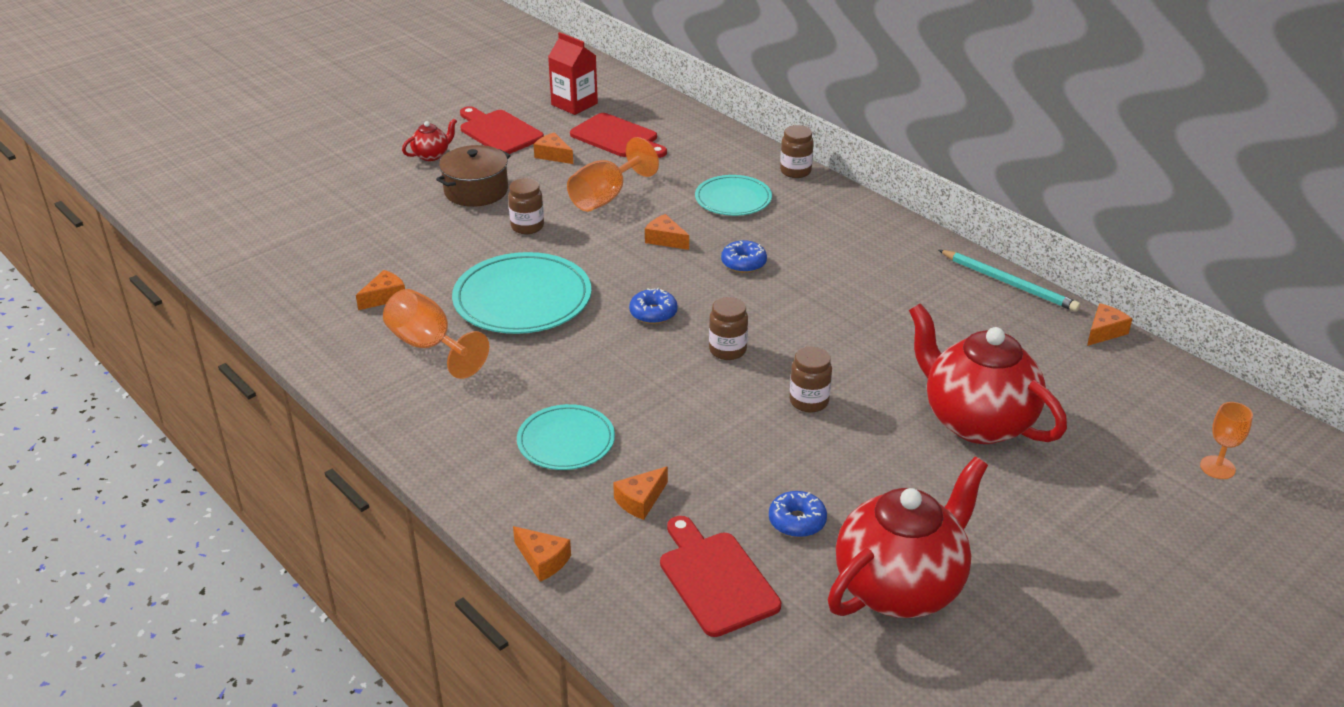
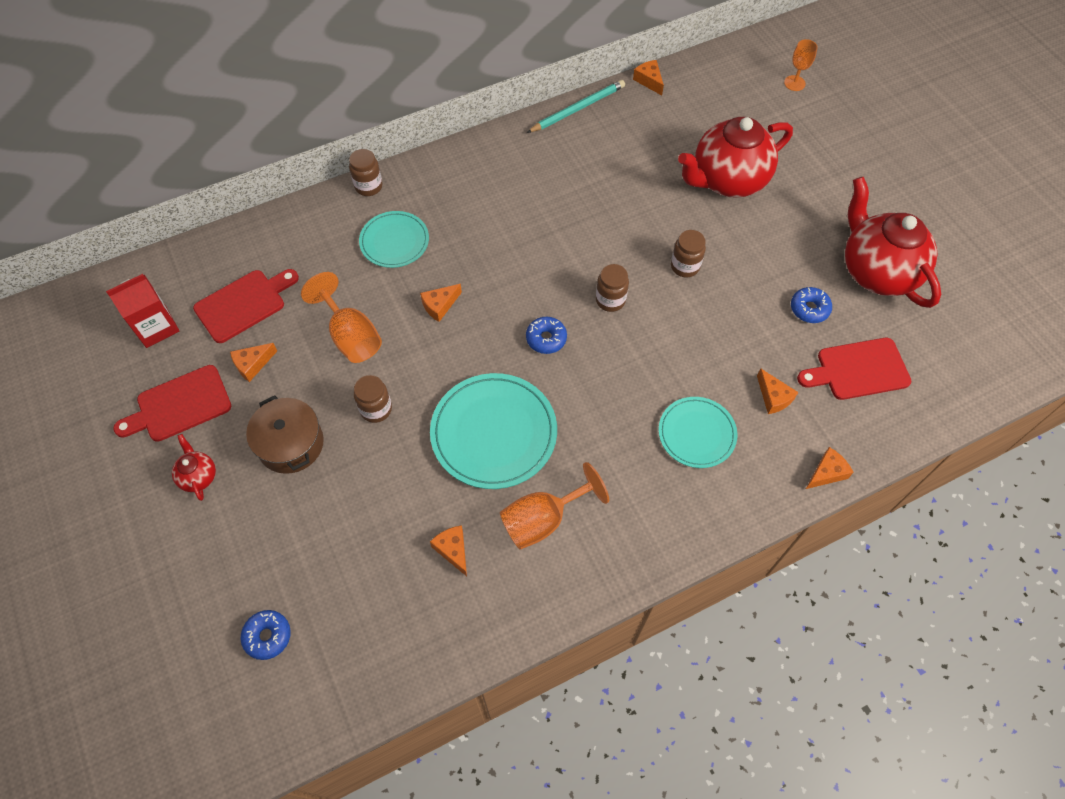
camera: 75 degrees left, 25 degrees up
blue donut [721,240,767,273] -> blue donut moved to [241,610,291,660]

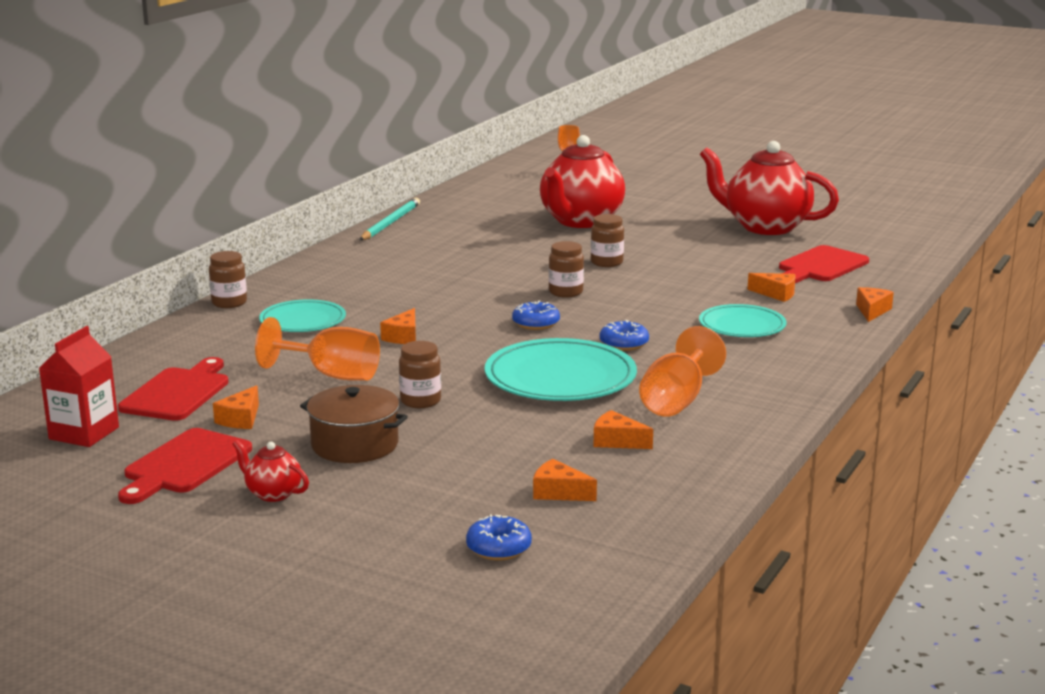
camera: 35 degrees left, 40 degrees down
orange cheese [633,60,664,95] -> orange cheese moved to [533,459,597,501]
blue donut [791,287,832,323] -> blue donut moved to [600,320,649,351]

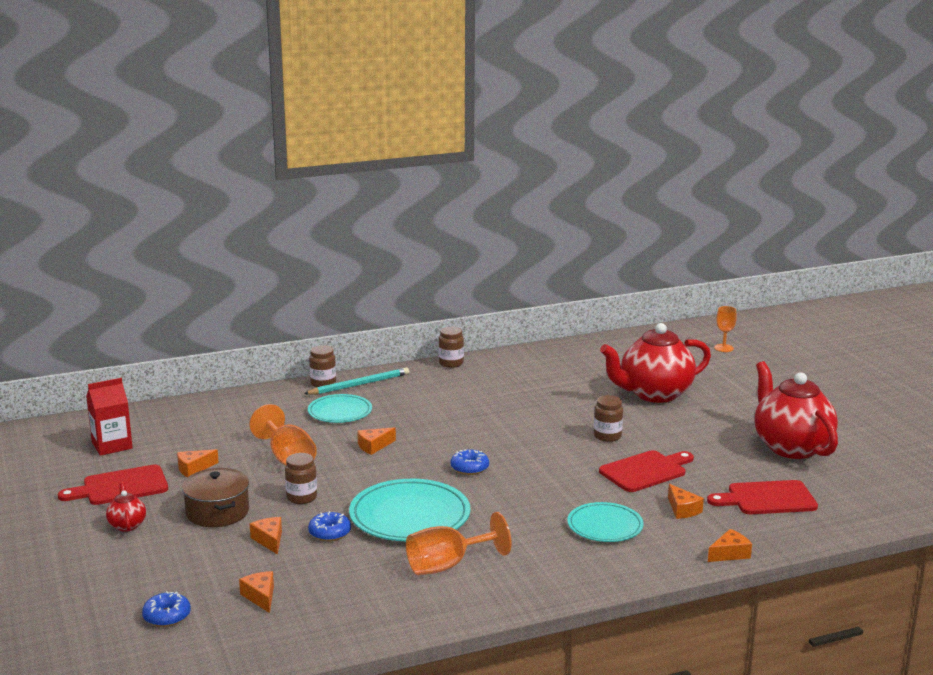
camera: 40 degrees right, 0 degrees up
red cutting board [118,357,229,421] -> red cutting board moved to [599,450,694,492]
turquoise pencil [360,198,420,240] -> turquoise pencil moved to [304,367,410,395]
brown jar [549,241,584,298] -> brown jar moved to [439,327,464,368]
orange cheese [593,410,653,449] -> orange cheese moved to [250,517,282,555]
blue donut [600,320,649,351] -> blue donut moved to [308,511,351,541]

